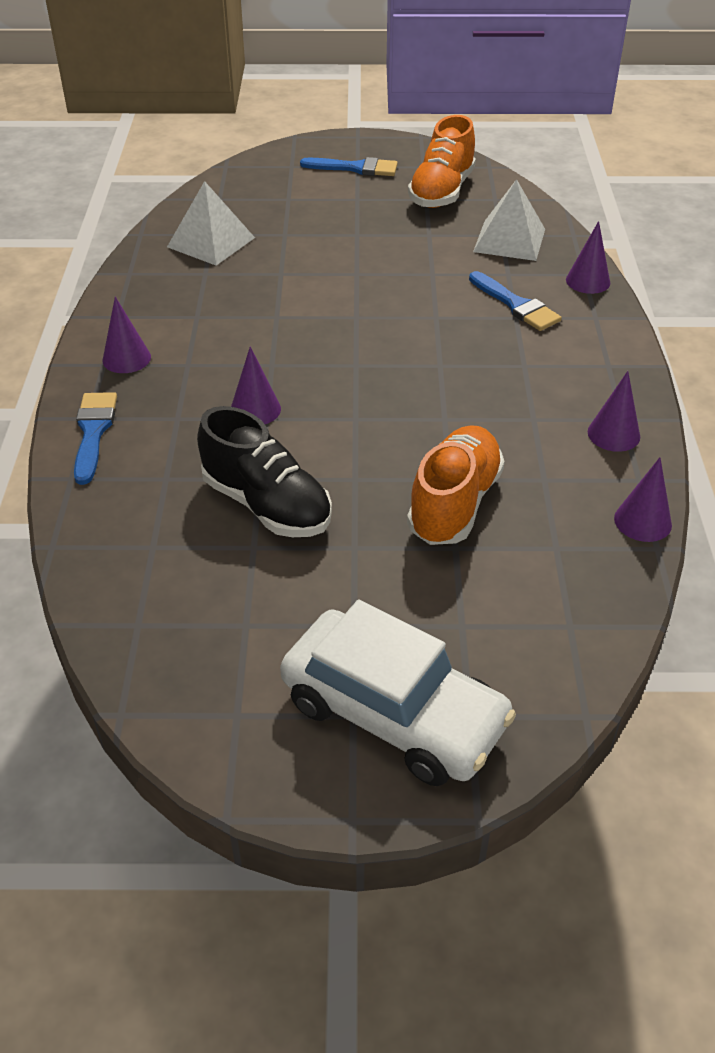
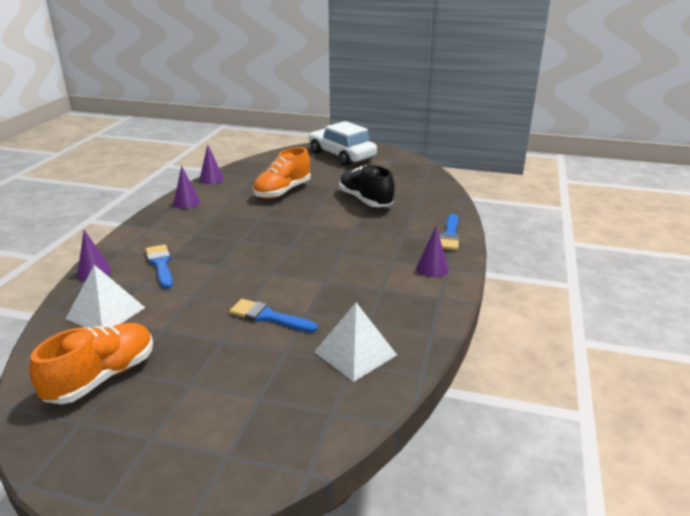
camera: 165 degrees left, 15 degrees down
purple cone [231,347,281,424] -> none
blue brush [300,157,398,176] -> blue brush moved to [229,299,318,332]

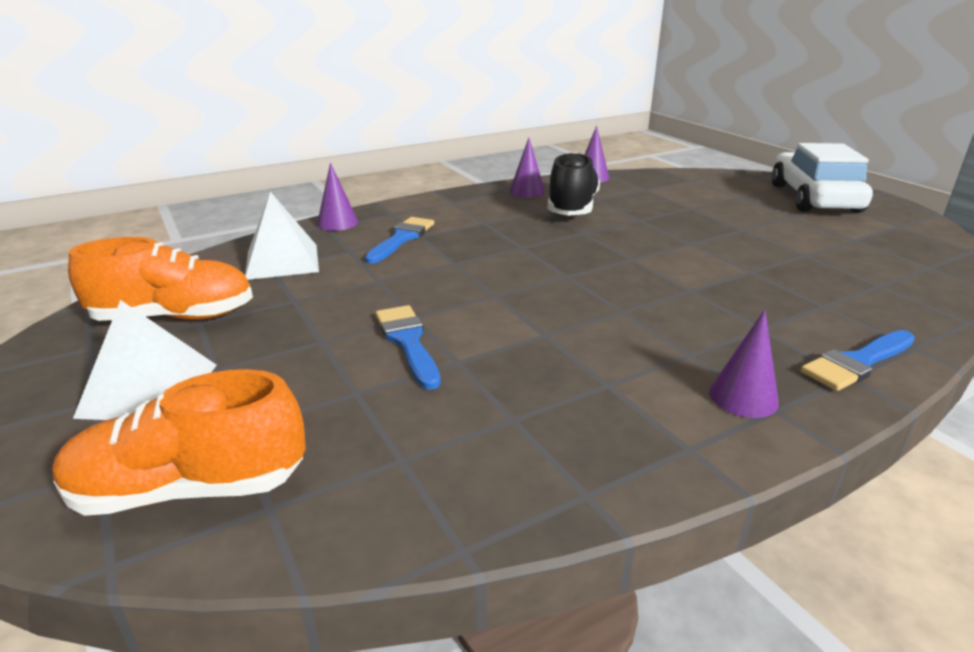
camera: 45 degrees right, 0 degrees up
orange shoe [253,147,311,199] -> orange shoe moved to [52,369,306,516]
white pyramid [314,303,397,382] -> white pyramid moved to [73,300,217,420]
black shoe [339,165,395,207] -> black shoe moved to [548,152,600,216]

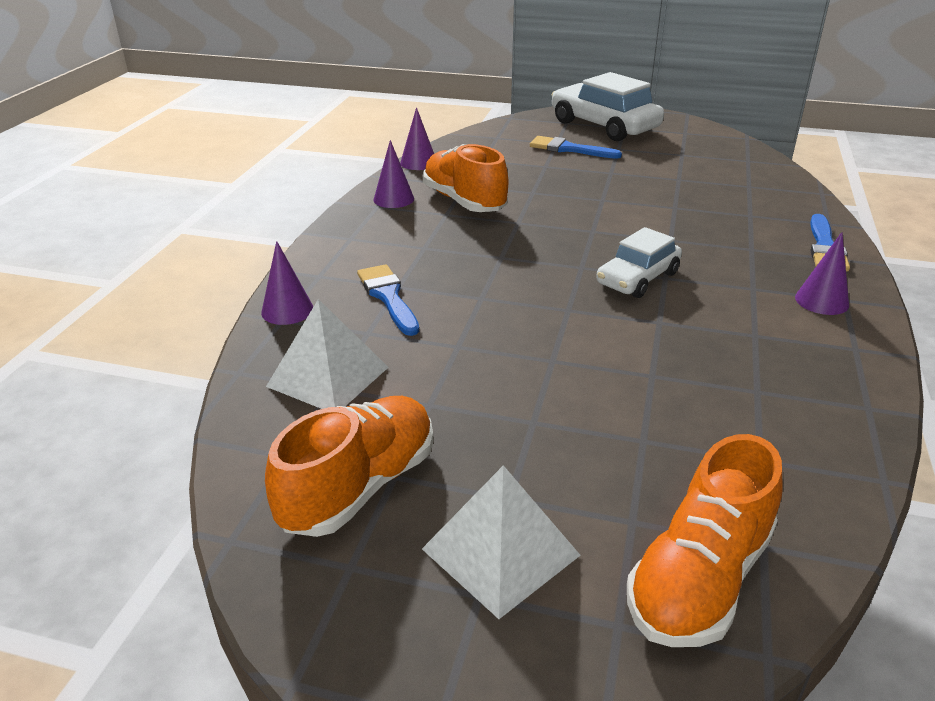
camera: 45 degrees left, 5 degrees up
blue brush [376,305,441,390] -> blue brush moved to [530,136,622,159]
black shoe [548,152,600,216] -> orange shoe [423,144,508,212]
none -> white car [596,227,682,298]

